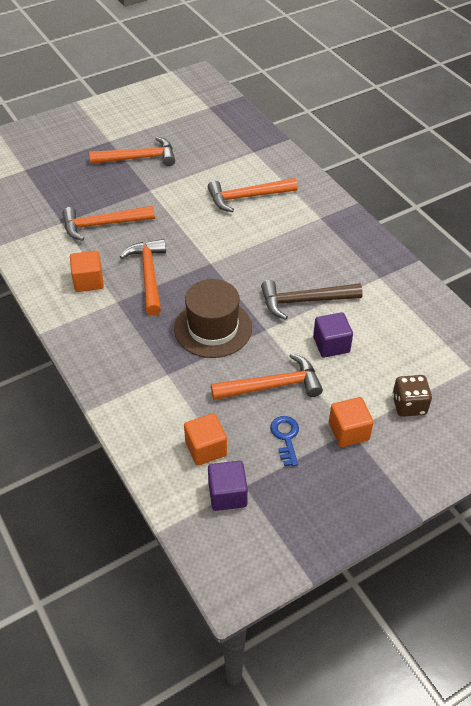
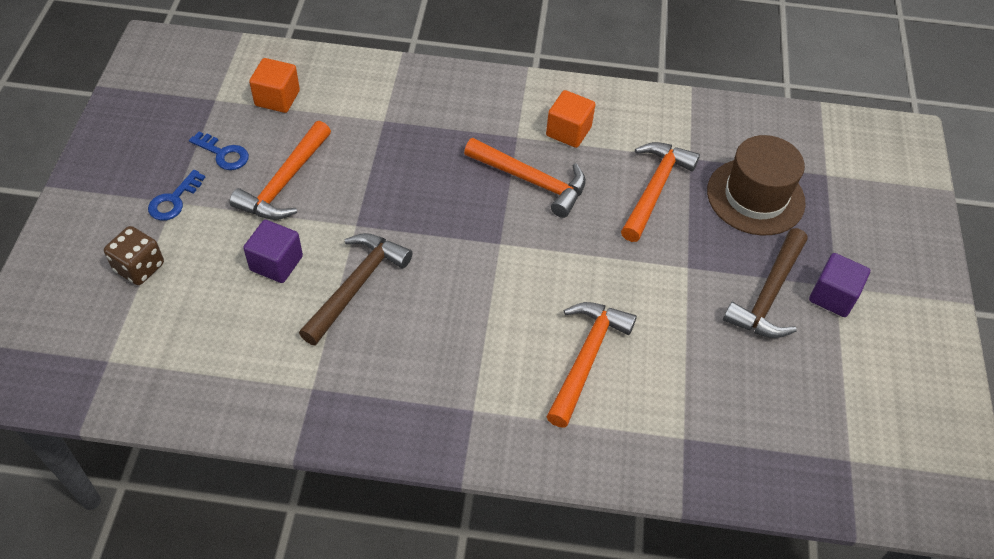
camera: 125 degrees right, 5 degrees up
orange hammer [89,137,175,166] -> brown hammer [723,228,807,338]
brown hat [174,279,252,358] -> brown hat moved to [707,135,806,235]
purple cube [208,461,248,511] -> purple cube moved to [809,253,870,317]
orange cube [329,397,374,447] -> blue key [148,170,205,221]

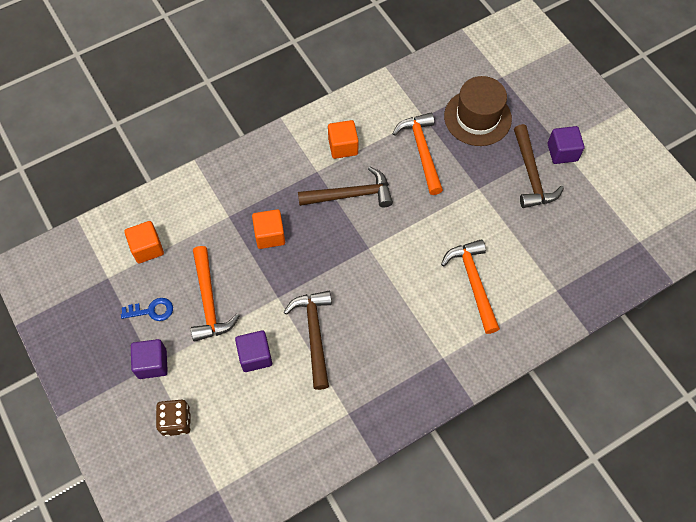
camera: 35 degrees left, 10 degrees up
blue key [148,170,205,221] -> purple cube [131,339,168,379]
orange hammer [464,138,586,218] -> brown hammer [298,166,393,208]
none -> orange cube [252,209,285,249]

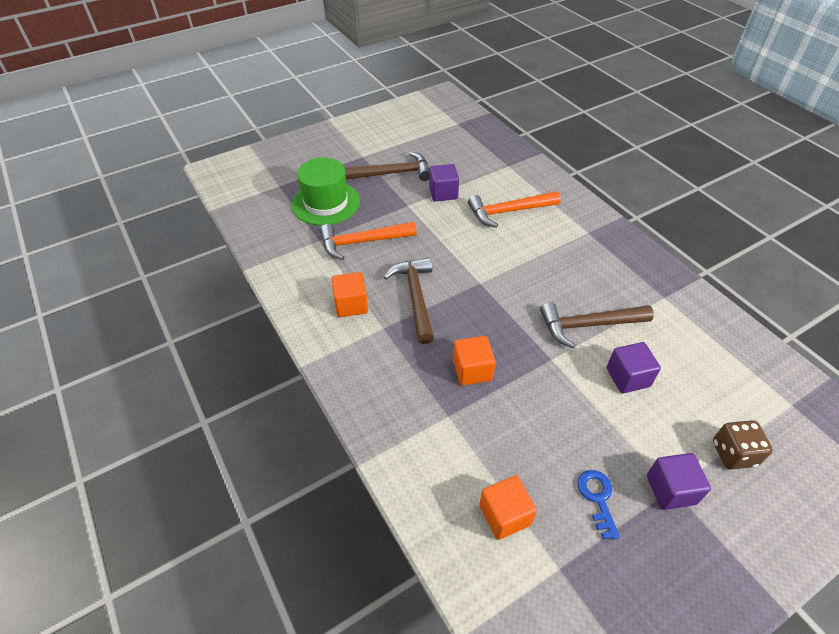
camera: 90 degrees left, 15 degrees down
orange hammer [191,246,239,342] -> none
brown hat [444,76,512,146] -> green hat [292,158,360,226]
purple cube [547,126,584,164] -> purple cube moved to [429,164,459,201]

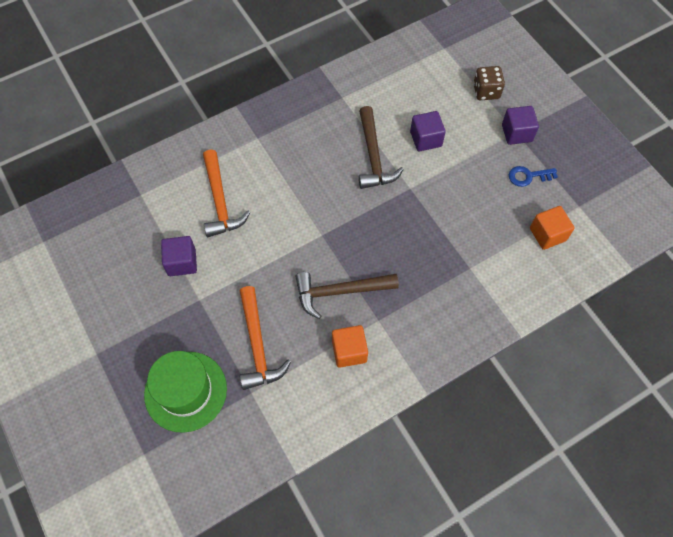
camera: 90 degrees left, 15 degrees up
brown hammer [345,152,429,181] -> none
orange cube [453,336,495,385] -> none

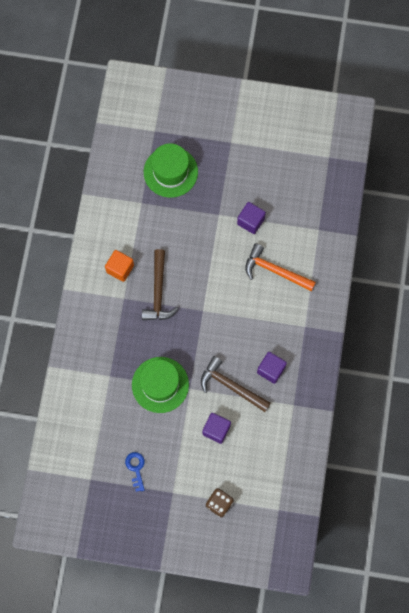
camera: 130 degrees right, 10 degrees up
orange hammer [240,286,291,390] -> none
brown hammer [295,272,399,319] -> brown hammer turned 150 degrees clockwise [142,249,178,320]
purple cube [502,106,539,145] -> purple cube moved to [257,352,287,384]
blue key [509,166,558,187] -> blue key turned 45 degrees counterclockwise [125,452,145,492]
orange cube [530,206,574,250] -> none
none -> green hat [132,357,189,413]

